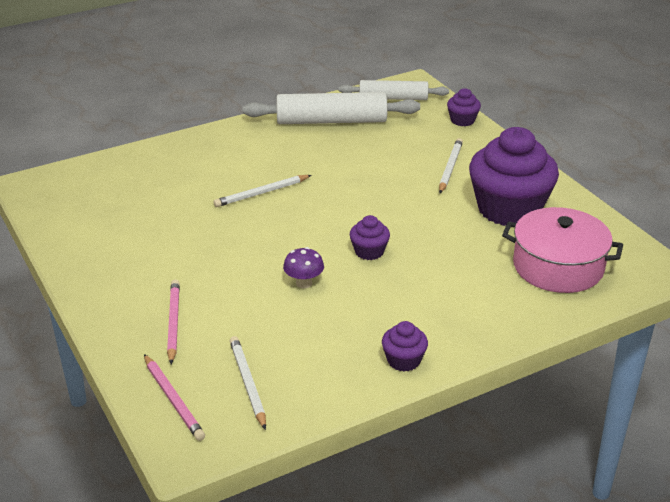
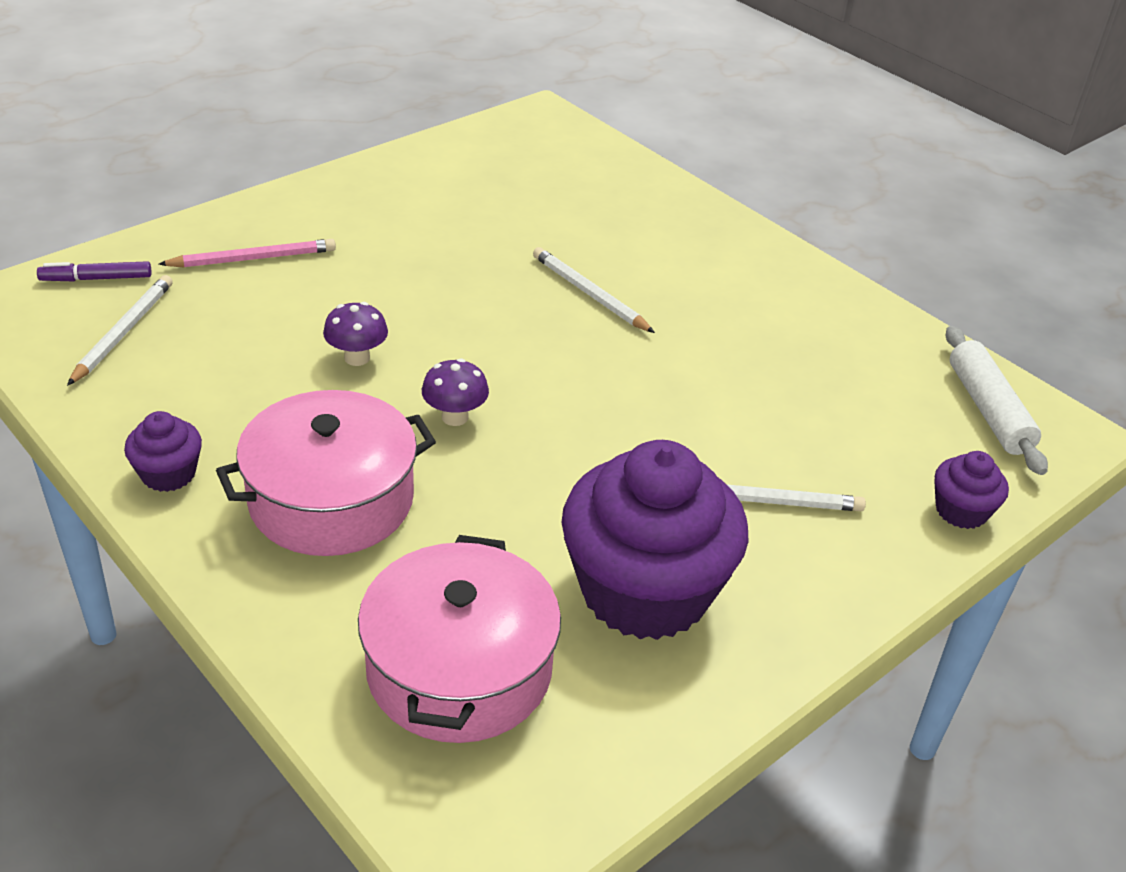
camera: 75 degrees right, 5 degrees up
pink pencil [144,354,205,441] -> purple marker [37,261,151,281]
white pencil [230,336,266,430] -> white pencil turned 45 degrees counterclockwise [67,275,173,386]
white rolling pin [243,92,420,124] -> none
purple cupcake [350,215,390,260] -> purple mushroom [422,358,489,426]
none -> pink pot [216,390,436,556]

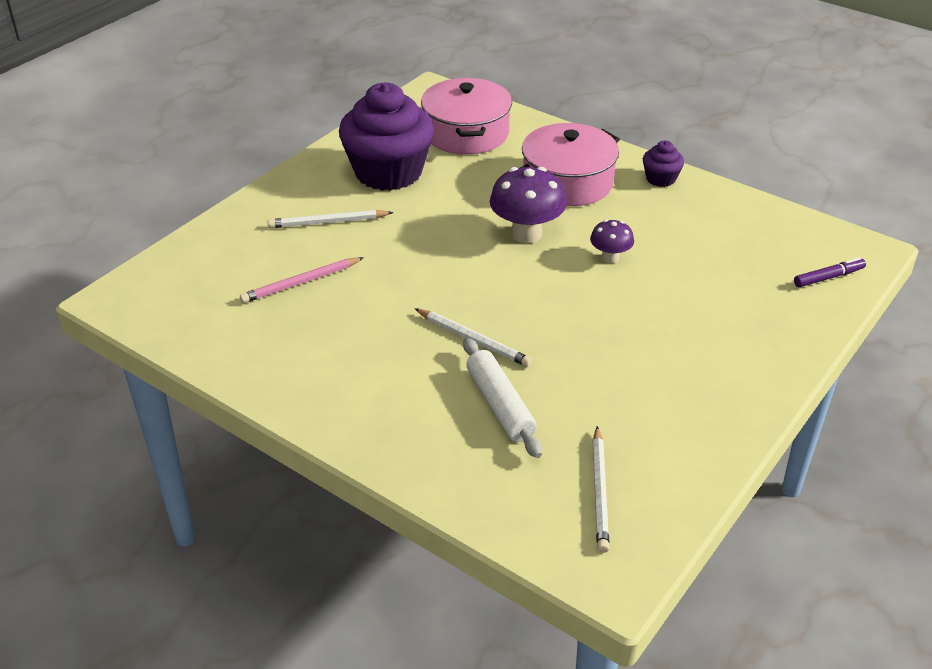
camera: 170 degrees right, 0 degrees up
white pencil [67,275,173,386] -> white pencil moved to [592,426,609,553]
pink pencil [159,239,336,268] -> pink pencil moved to [240,257,364,303]
purple mushroom [422,358,489,426] -> purple mushroom [490,167,567,243], size x1.78
purple cupcake [934,451,1009,529] -> none
white rolling pin [946,326,1048,475] -> white rolling pin moved to [463,338,542,458]

